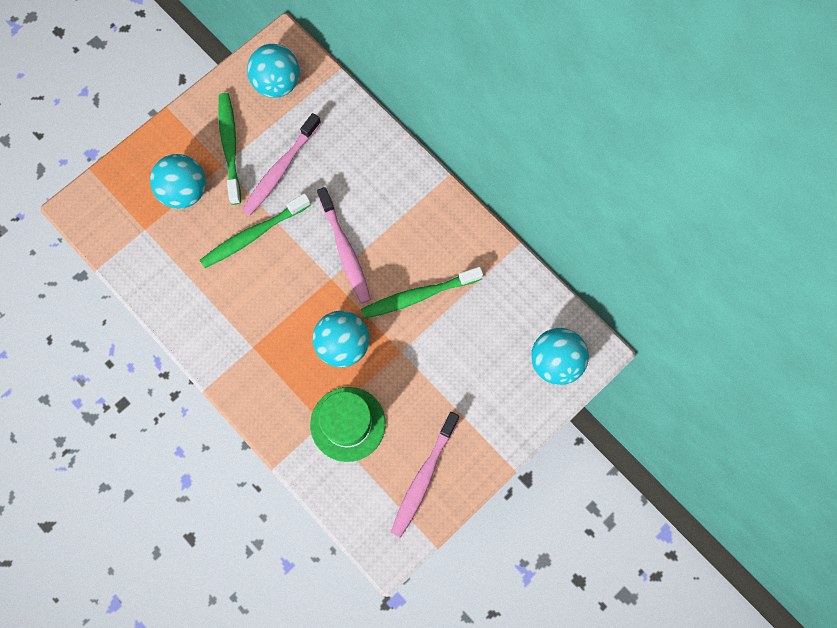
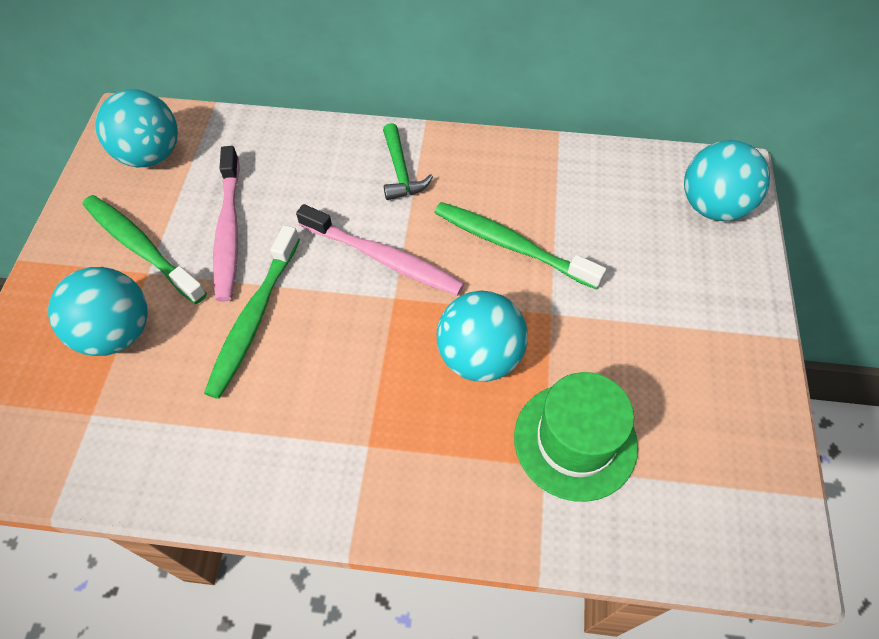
camera: 40 degrees left, 15 degrees down
green toothbrush [361,267,483,319] -> green toothbrush turned 90 degrees clockwise [434,202,606,289]
pink toothbrush [391,412,459,538] -> none
none -> green hammer [383,123,433,200]

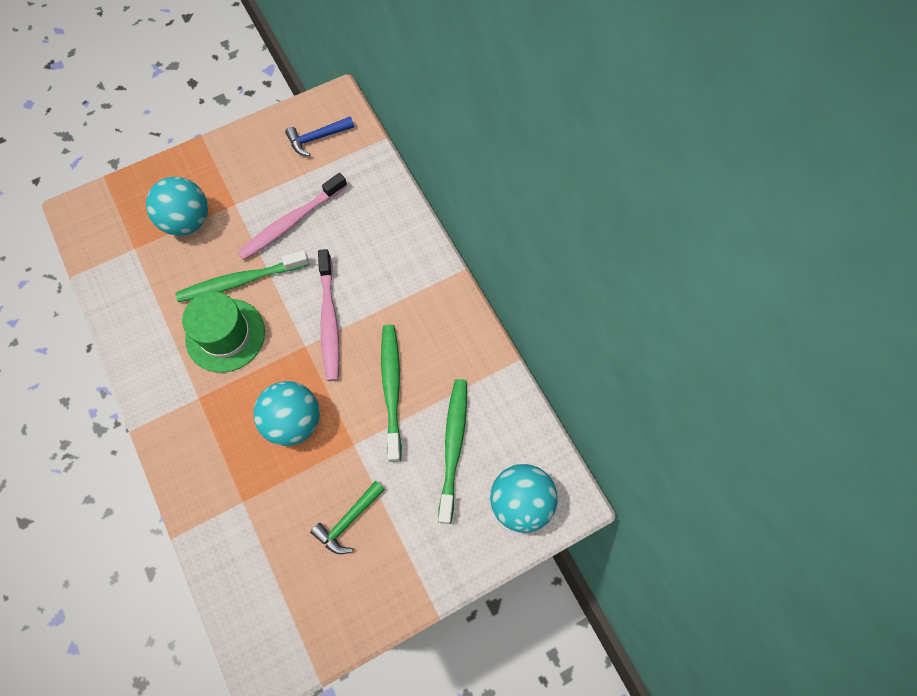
camera: 55 degrees right, 10 degrees up
green toothbrush [83,195,207,304] -> green toothbrush moved to [438,379,467,524]
turquoise ball [95,89,178,167] -> blue hammer [285,117,354,156]
green hammer [383,123,433,200] -> green hammer moved to [310,480,385,554]
green hat [514,372,638,502] -> green hat moved to [182,292,265,373]

